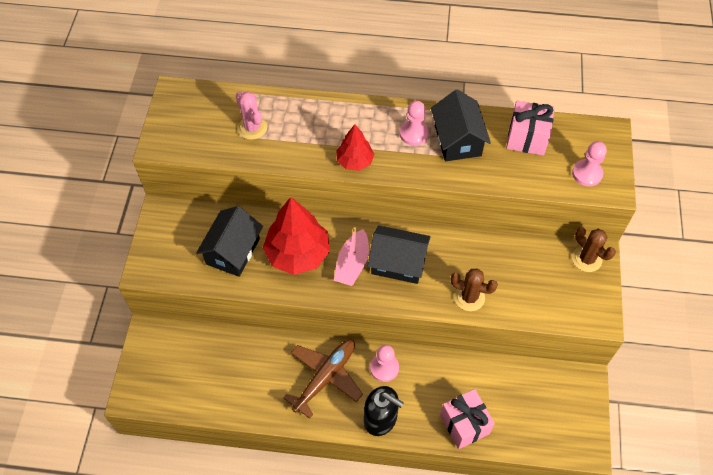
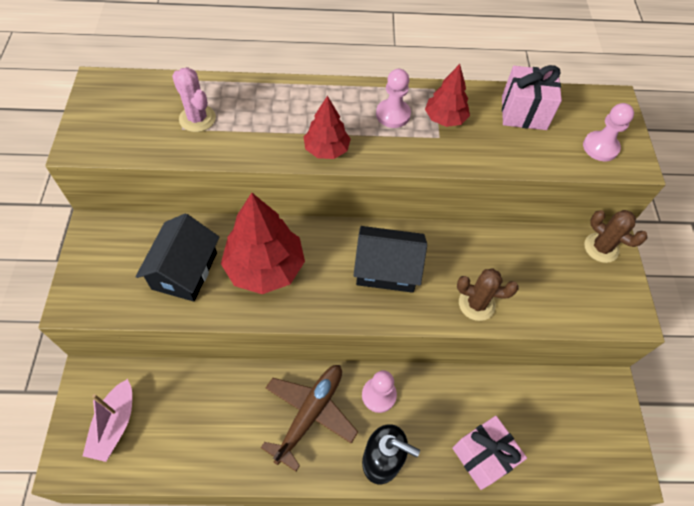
camera: 10 degrees left, 0 degrees up
pink boat [334,227,369,286] -> pink boat moved to [83,379,132,462]
black house [431,89,491,161] -> red tree [425,64,470,127]

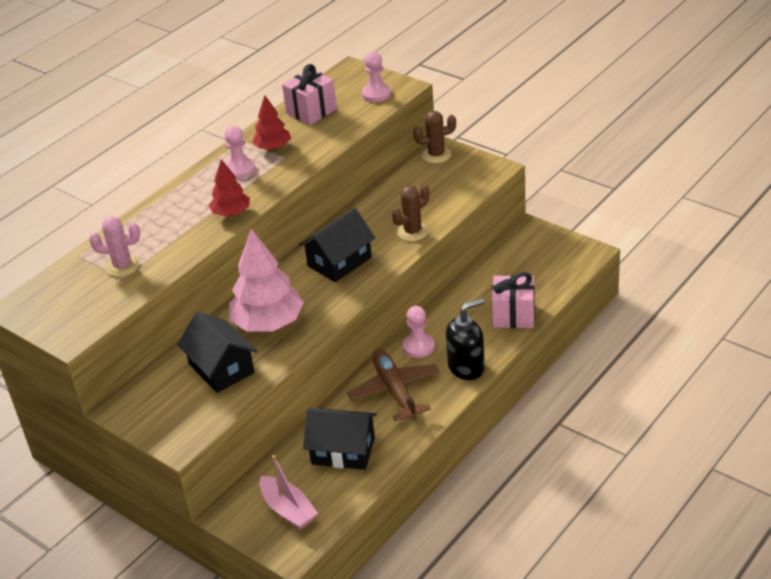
camera: 45 degrees left, 20 degrees down
red tree [221,193,305,294] -> pink tree [229,229,304,332]
none -> black house [303,408,377,470]

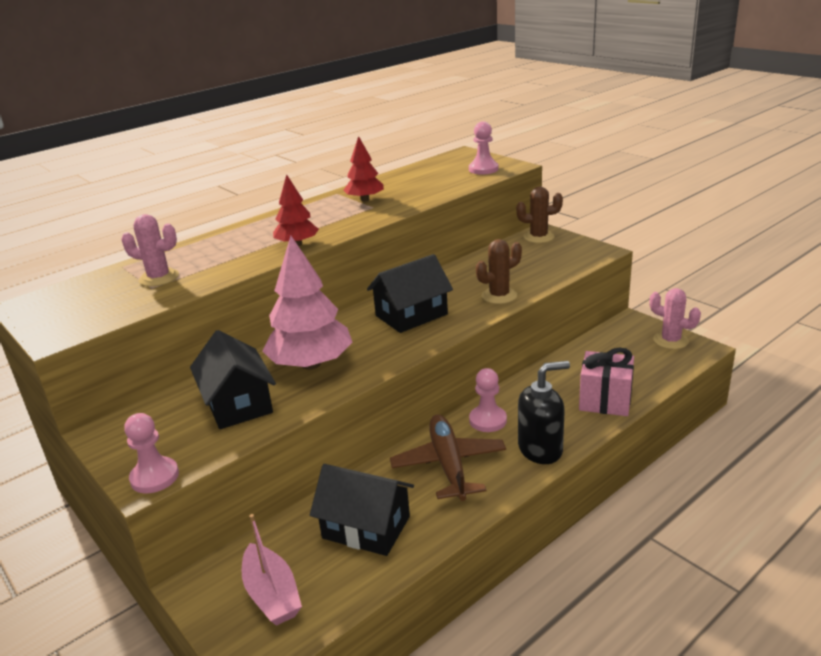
camera: 10 degrees right, 10 degrees down
pink pawn [224,126,255,179] -> pink pawn moved to [124,413,179,494]
pink gift [282,64,337,125] -> none
none -> pink cactus [649,288,701,349]

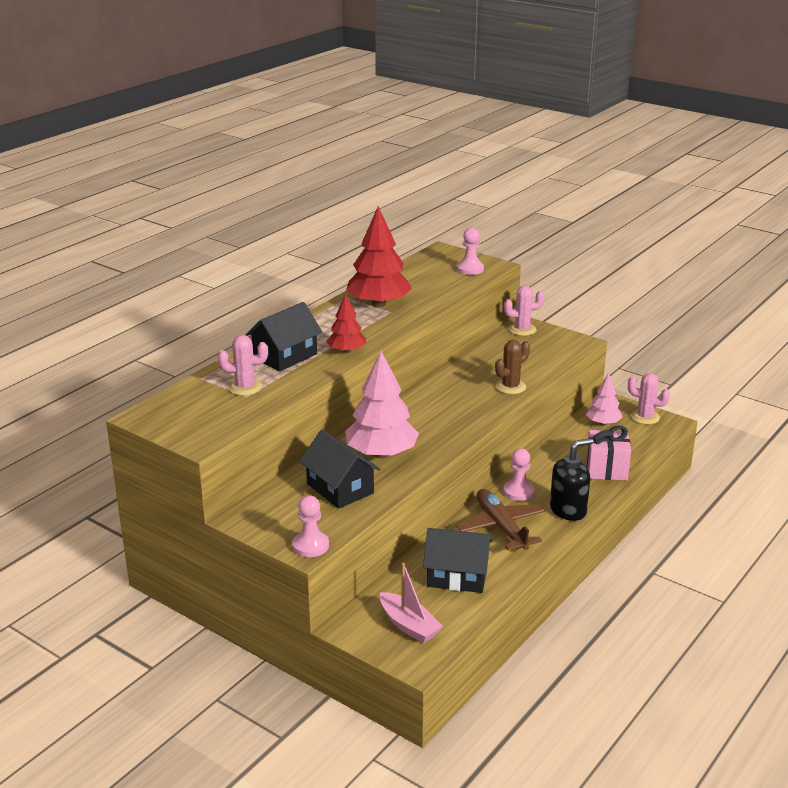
camera: 15 degrees left, 0 degrees up
red tree [343,136,384,201] -> red tree [346,206,412,307], size x1.77
black house [367,254,453,333] -> black house moved to [246,302,322,372]
brown cactus [516,186,563,243] -> pink cactus [504,286,545,336]
none -> pink tree [586,373,623,425]

